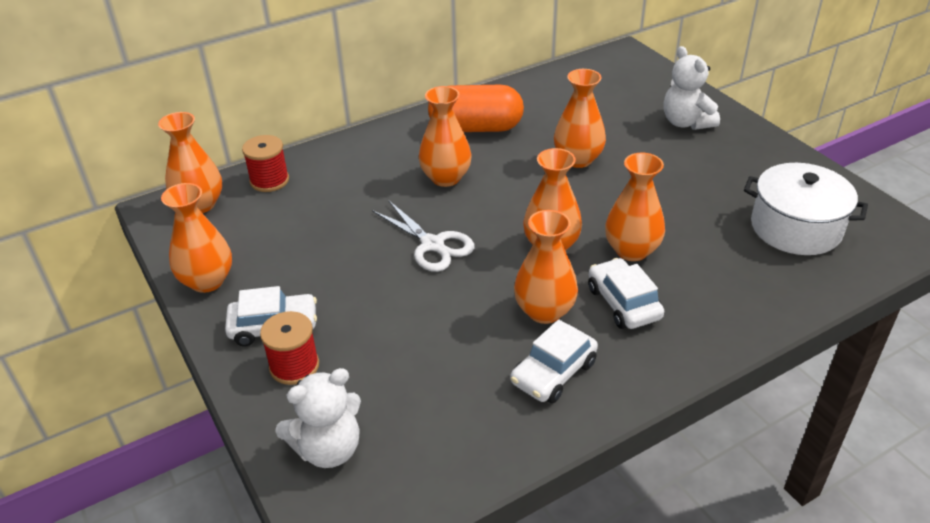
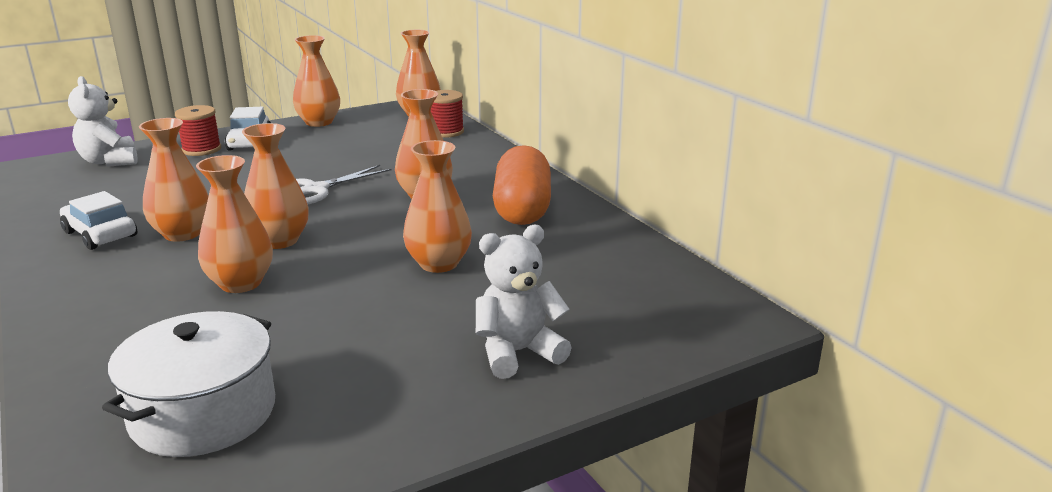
camera: 90 degrees right, 15 degrees down
white car [588,258,664,329] -> none

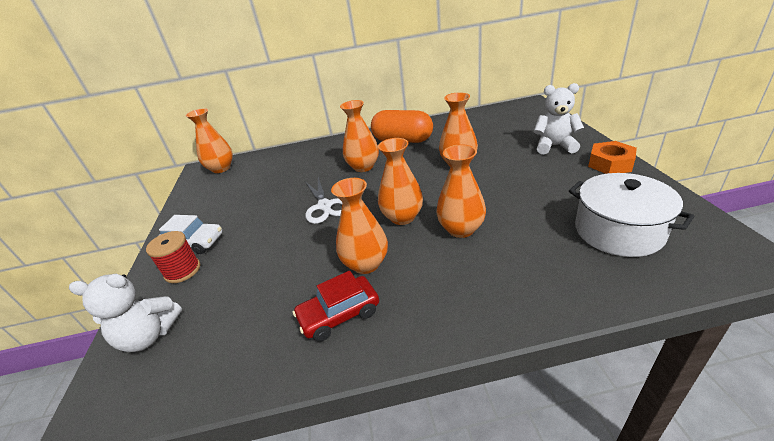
camera: 65 degrees left, 10 degrees up
white car [60,191,137,250] -> red car [293,271,379,342]
orange vase [293,35,340,127] -> none
red spool [431,90,464,138] -> none
white teddy bear [476,225,572,379] -> white teddy bear turned 105 degrees clockwise [534,83,584,154]
none -> orange nut [588,141,637,174]

